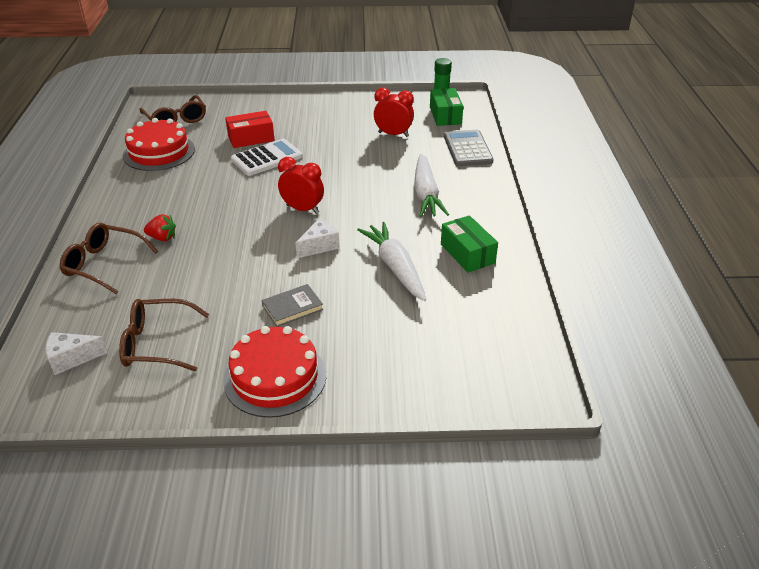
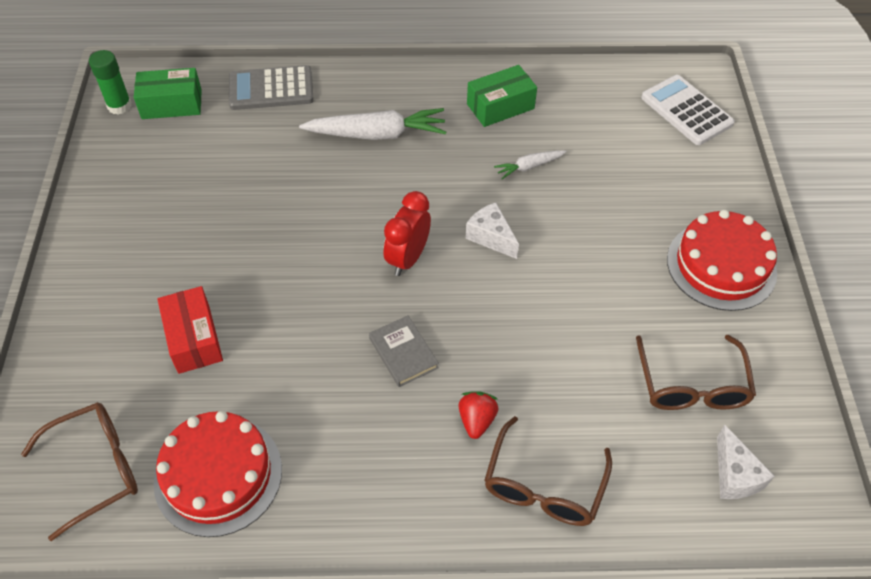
camera: 90 degrees left, 15 degrees up
white calculator [231,139,303,176] -> white calculator moved to [641,75,735,145]
grey book [261,284,323,327] -> grey book moved to [369,315,439,387]
white carrot [357,222,426,301] -> white carrot [494,150,567,179], size x0.51
red clock [374,88,414,137] -> none

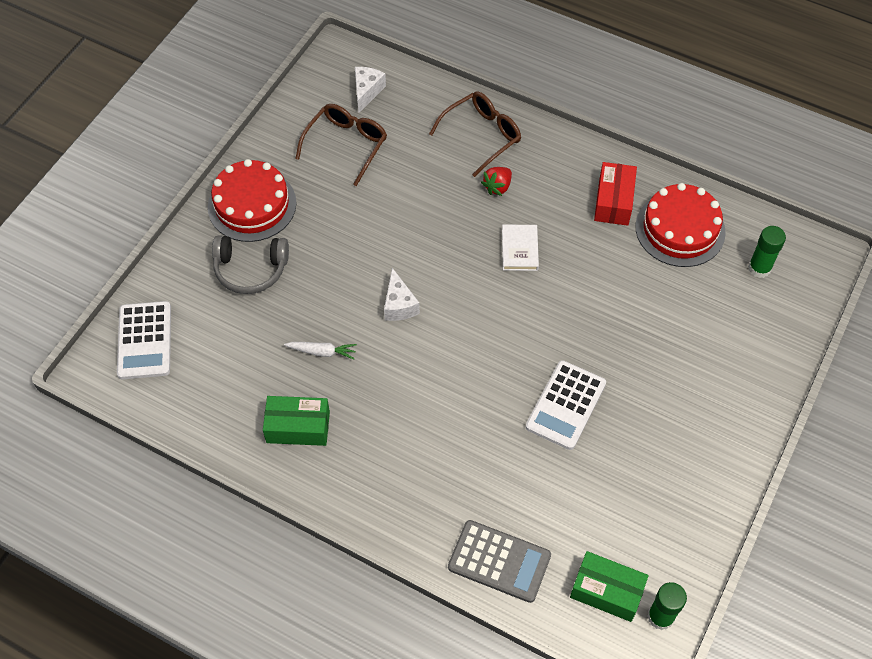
camera: 150 degrees left, 5 degrees up
brown glasses [21,402,138,541] -> green glue stick [748,226,786,278]
red box [157,286,223,374] -> red box moved to [594,162,637,226]
white carrot [299,108,446,140] -> none
grey book [369,315,439,387] -> white book [502,225,539,271]
red clock [383,191,431,276] -> none
none -> grey headphones [212,235,289,294]
none -> white calculator [526,360,606,450]

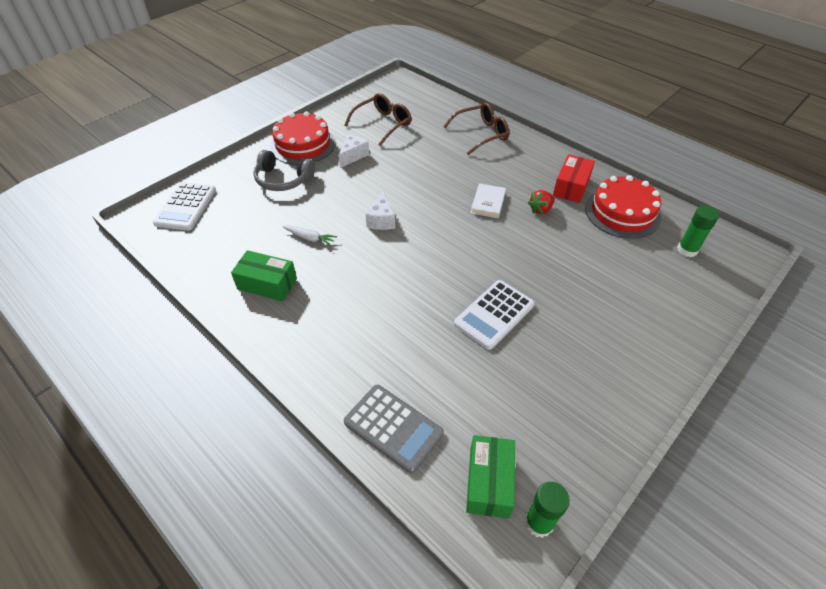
camera: 15 degrees right, 10 degrees down
white cheese [355,67,386,113] -> white cheese moved to [339,134,369,168]
red strawberry [481,167,512,196] -> red strawberry moved to [527,190,555,214]
green box [570,551,649,622] -> green box turned 60 degrees clockwise [466,435,515,519]

